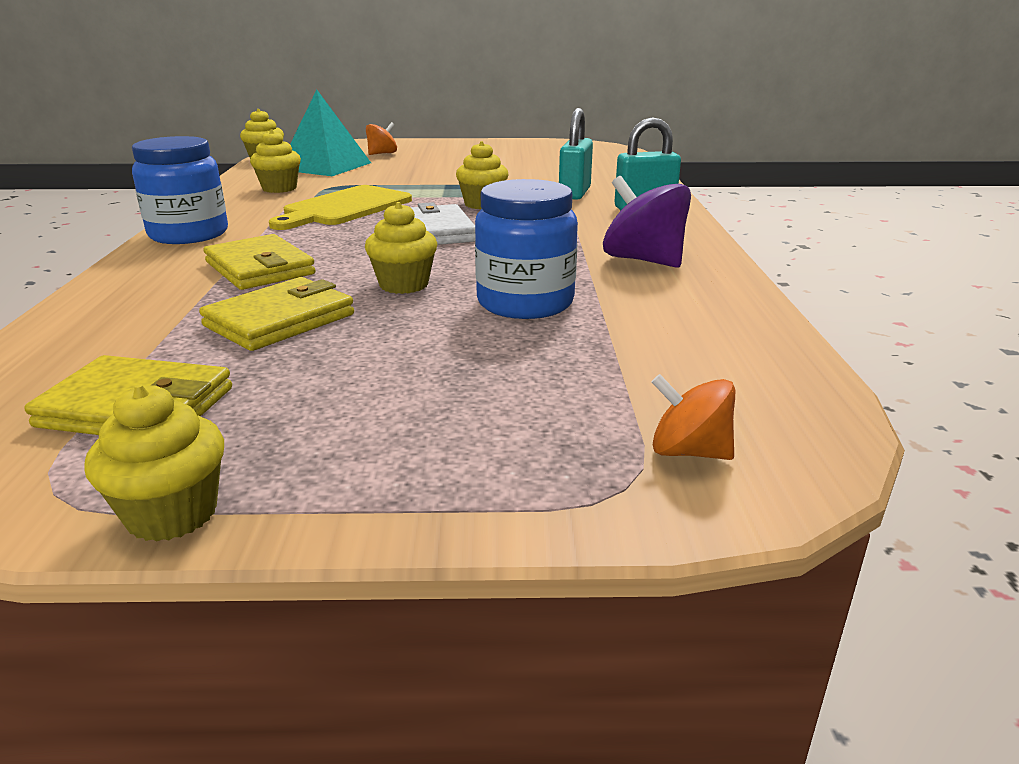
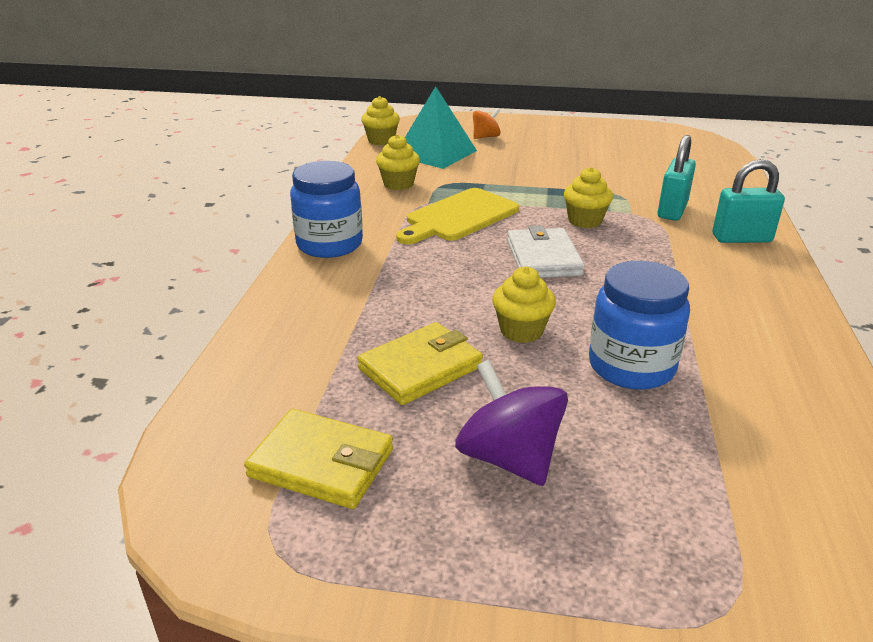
camera: 10 degrees right, 5 degrees up
yellow cupcake [84,384,224,542] -> none
yellow wallet [203,234,316,290] -> none
purple spinning top [603,176,691,268] -> purple spinning top moved to [455,360,568,486]
orange spinning top [651,374,735,460] -> none

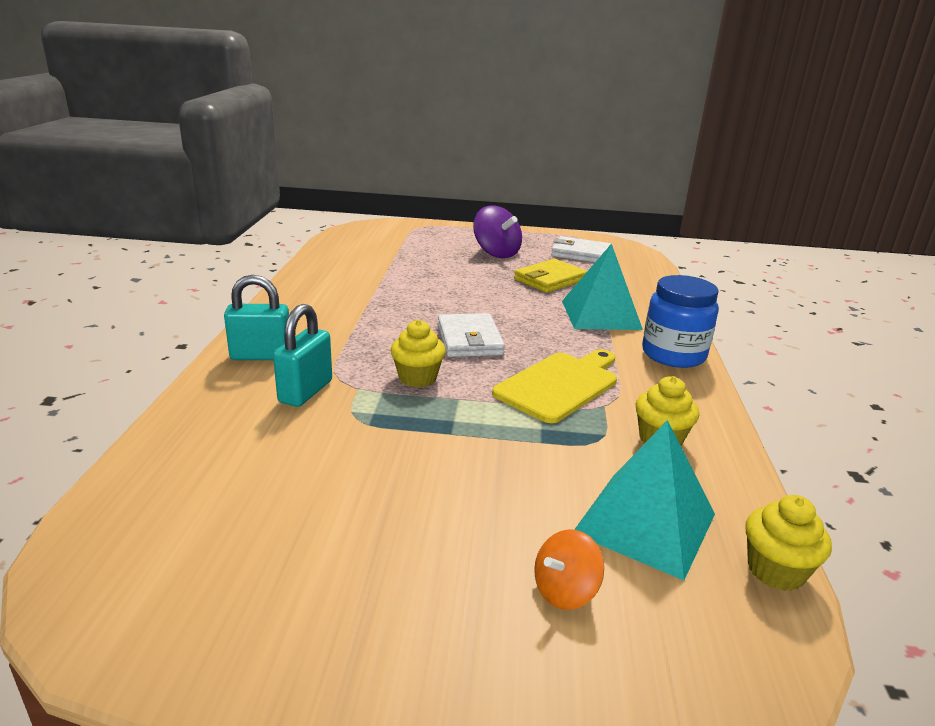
camera: 175 degrees right, 5 degrees down
yellow wallet [244,409,393,509] -> white wallet [551,236,611,262]
yellow cupcake [492,266,556,343] -> none
blue jar [589,261,690,390] -> none
none -> turquoise pyramid [562,243,643,330]

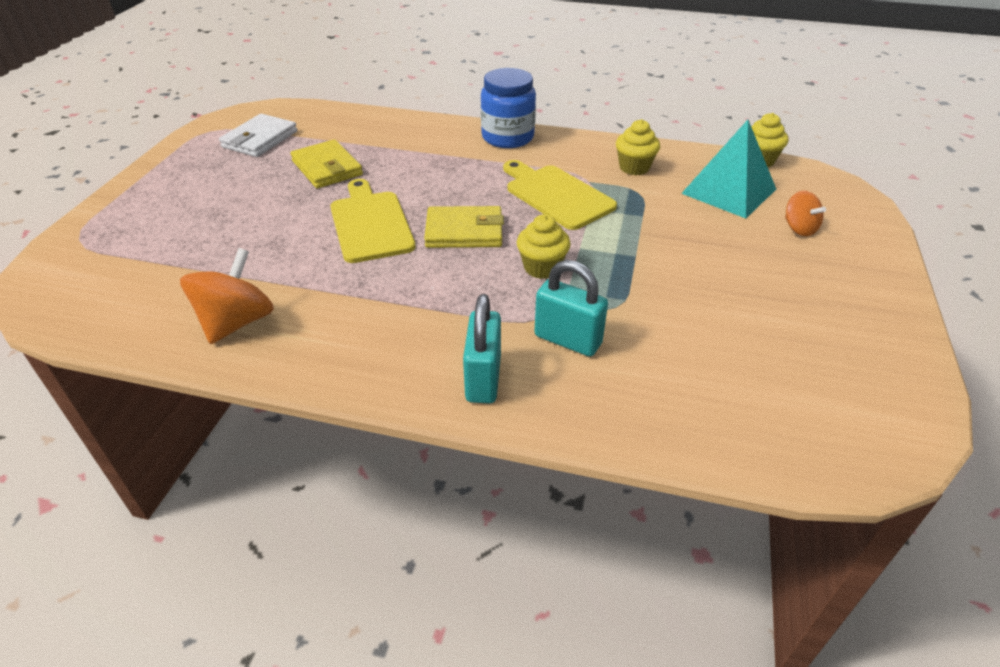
camera: 80 degrees left, 15 degrees up
white wallet [438,313,505,357] -> yellow wallet [424,206,504,248]
purple spinning top [473,206,522,258] -> none
turquoise pyramid [562,243,643,330] -> none
none -> orange spinning top [180,248,274,344]
none -> yellow cutting board [330,179,416,263]

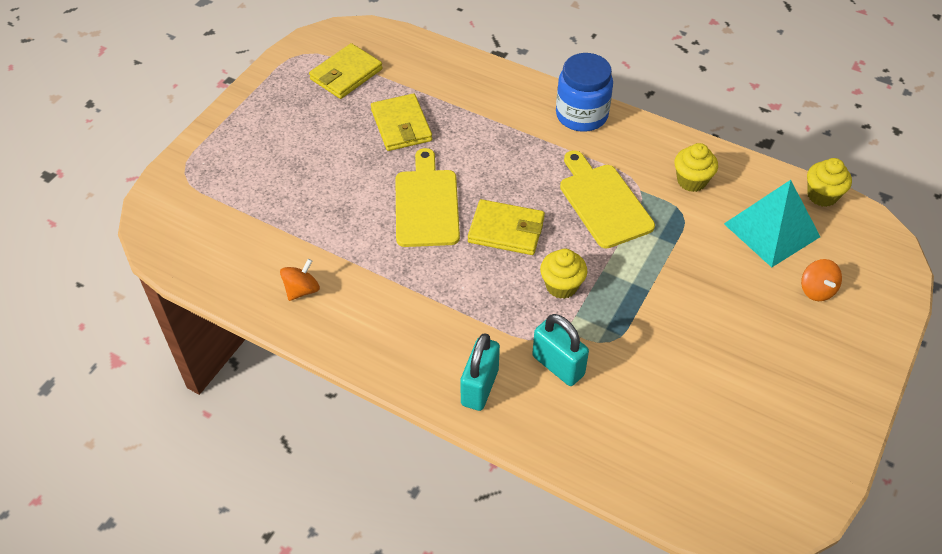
camera: 15 degrees right, 10 degrees up
orange spinning top [180,248,274,344] -> orange spinning top [280,259,320,301], size x0.60
white wallet [219,114,297,157] -> yellow wallet [309,43,383,99]

